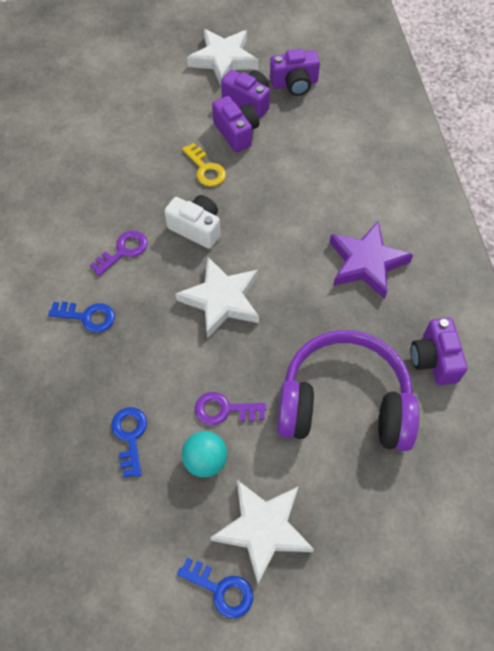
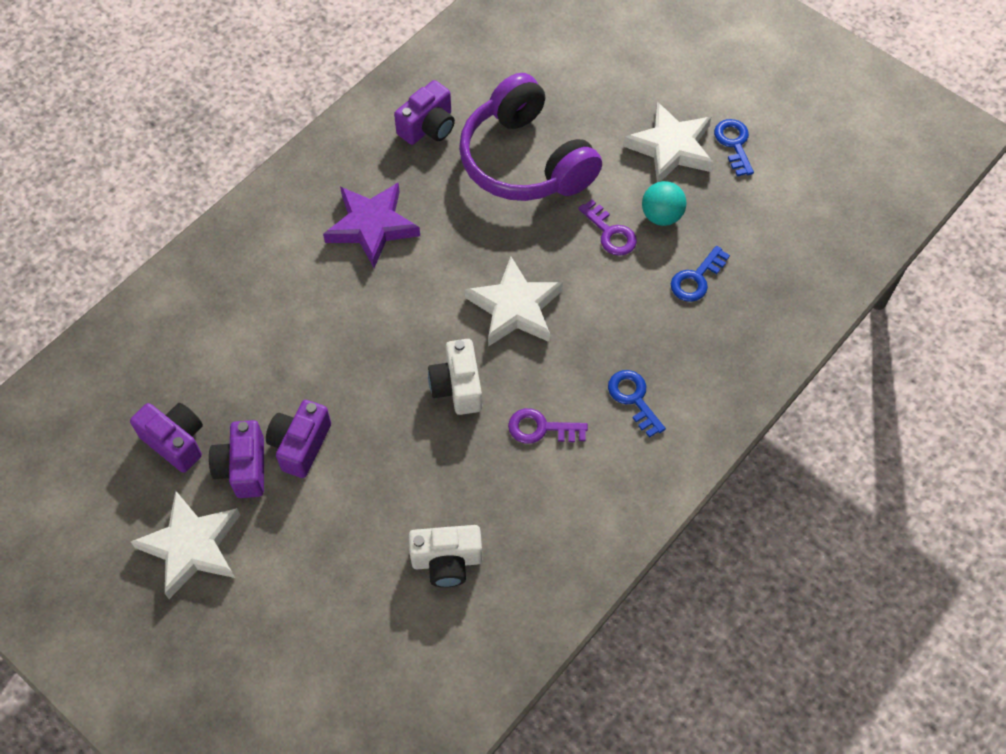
camera: 130 degrees left, 0 degrees up
yellow key [182,143,226,187] -> none
none -> white camera [409,525,482,588]

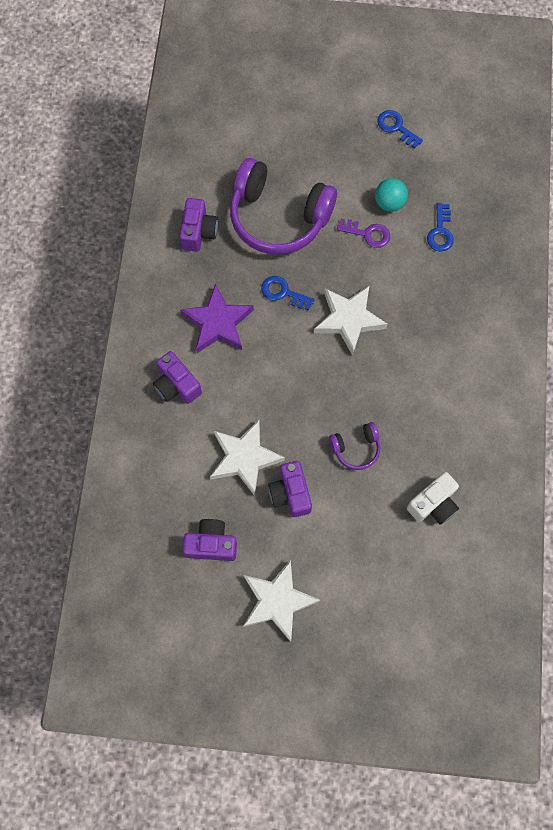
camera: 35 degrees left, 10 degrees up
purple camera [209,420,264,498] -> purple camera moved to [153,351,202,404]
white camera [428,339,482,415] -> none
purple key [508,408,588,444] -> none
blue key [608,370,666,438] -> blue key moved to [261,276,315,311]
white star [623,102,714,182] -> white star moved to [210,420,285,496]
none -> purple headphones [329,422,380,470]

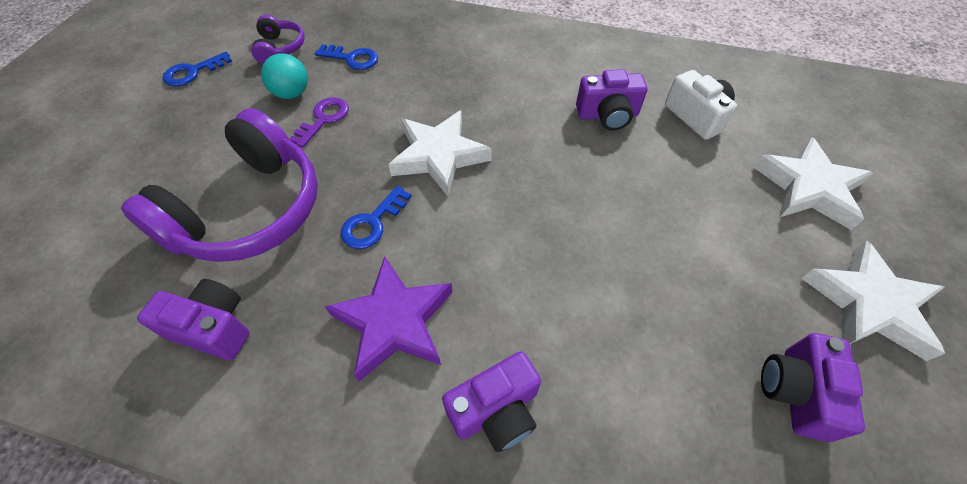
camera: 80 degrees left, 15 degrees down
white star [210,420,285,496] -> white star moved to [753,137,873,230]
purple camera [268,461,312,517] -> purple camera moved to [576,69,647,130]
purple headphones [329,422,380,470] -> purple headphones moved to [251,15,305,64]

